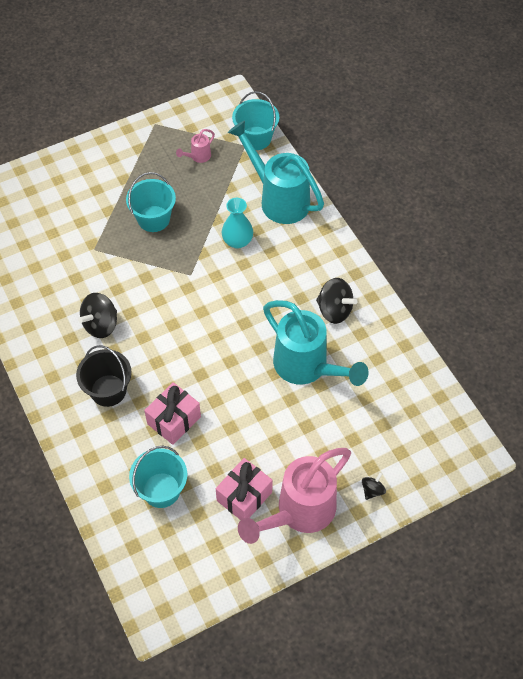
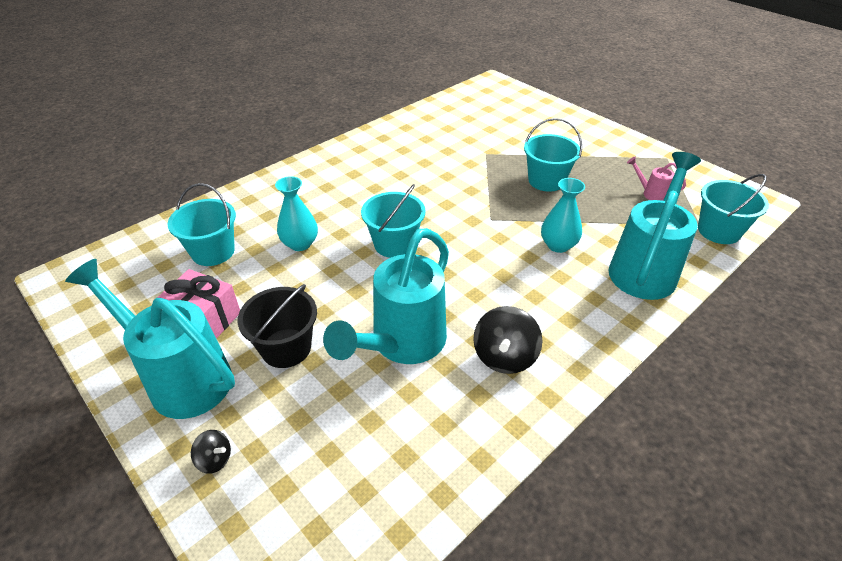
camera: 75 degrees right, 15 degrees down
black bucket [76,345,132,407] -> black bucket moved to [237,284,317,368]
black spinning top [78,293,117,338] -> none
pink gift [144,382,201,445] -> turquoise vase [275,176,318,251]
pink watering can [238,448,351,544] -> turquoise watering can [65,259,235,419]
none -> turquoise bucket [361,184,426,258]

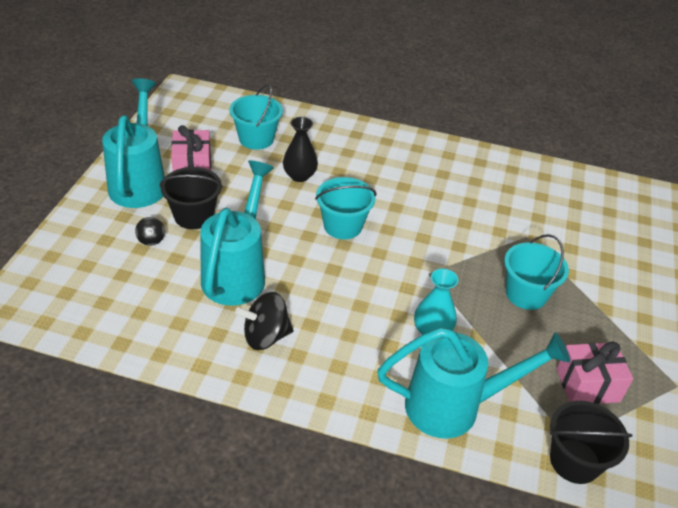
camera: 55 degrees right, 0 degrees up
black spinning top [191,430,231,474] -> black spinning top moved to [135,217,165,246]
turquoise vase [275,176,318,251] -> black vase [283,117,318,182]
turquoise watering can [323,228,449,364] -> turquoise watering can turned 105 degrees clockwise [200,160,274,306]
pink watering can [627,156,686,201] -> pink gift [557,342,633,404]
turquoise bucket [698,174,769,244] -> black bucket [549,401,632,484]

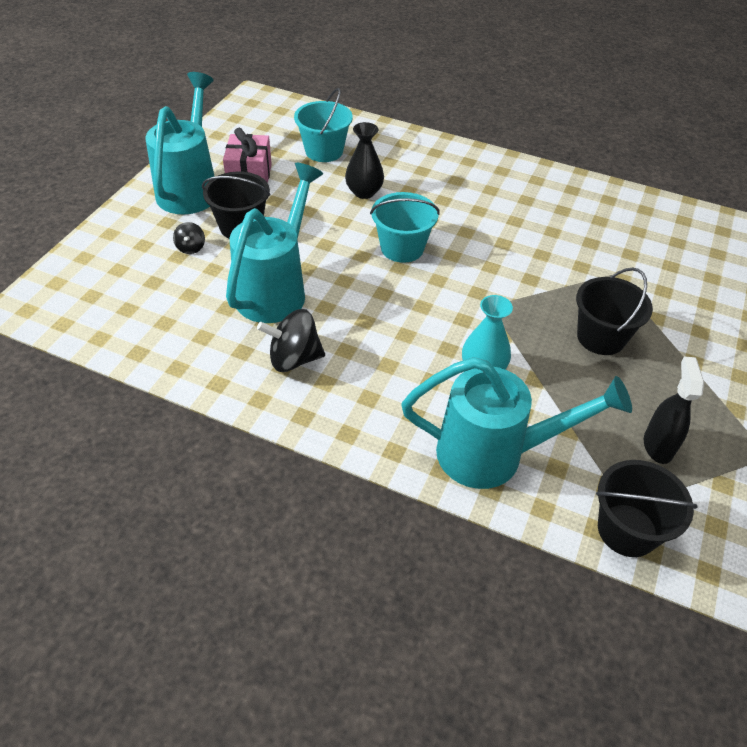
camera: 10 degrees right, 5 degrees up
turquoise bucket [504,234,569,310] -> black bucket [576,267,653,355]
pink gift [557,342,633,404] -> black spray bottle [644,356,704,464]

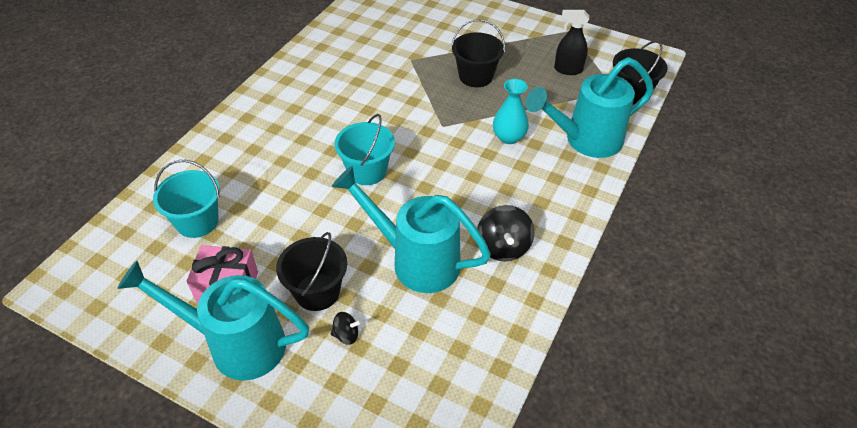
camera: 85 degrees left, 0 degrees up
black vase [345,122,384,199] -> none
turquoise watering can [402,357,632,489] -> turquoise watering can turned 120 degrees counterclockwise [526,57,654,158]

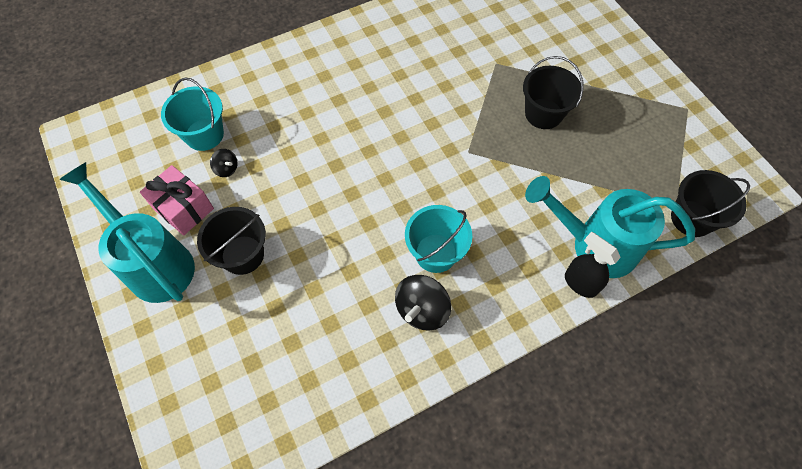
camera: 35 degrees right, 15 degrees up
black spinning top [331,312,362,345] -> black spinning top moved to [210,149,238,177]
turquoise watering can [332,166,491,293] -> none
turquoise bucket [334,114,395,185] -> turquoise bucket moved to [405,205,472,273]
turquoise vase [493,79,529,144] -> none
black spray bottle [554,10,589,75] -> black spray bottle moved to [565,232,621,298]

